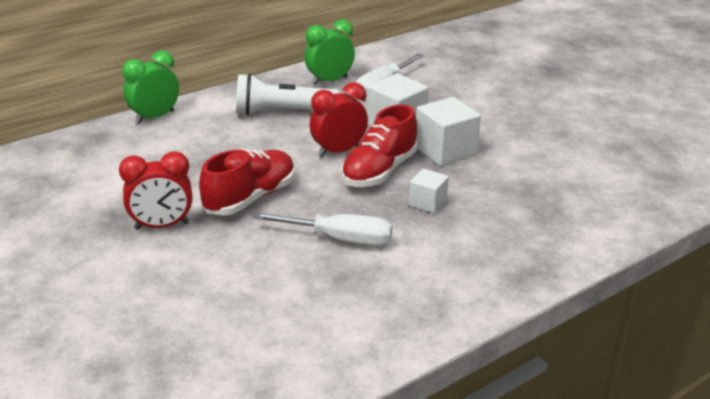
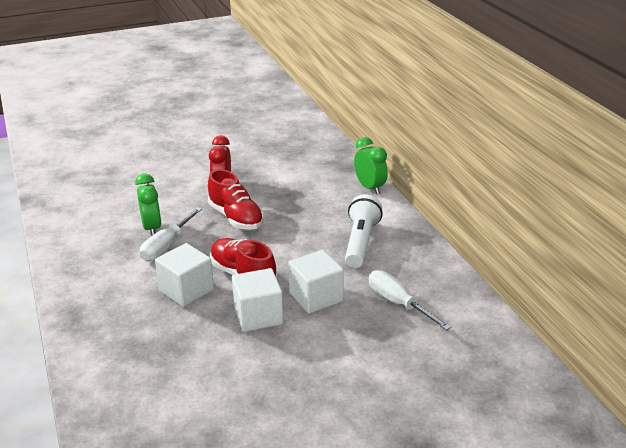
camera: 105 degrees right, 0 degrees up
green clock [304,20,355,85] -> green clock moved to [135,174,161,235]
red clock [310,82,368,157] -> none
white cube [409,169,449,213] -> white cube [155,243,214,307], size x1.74

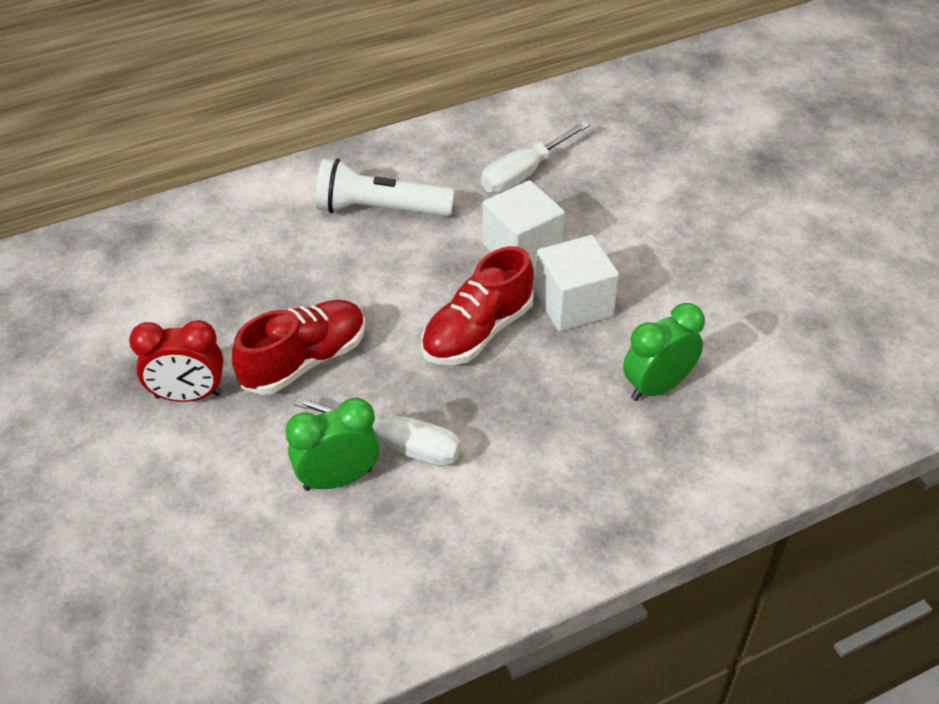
camera: 95 degrees left, 15 degrees up
white cube [155,243,214,307] -> none
green clock [354,137,388,195] -> green clock moved to [623,303,705,401]

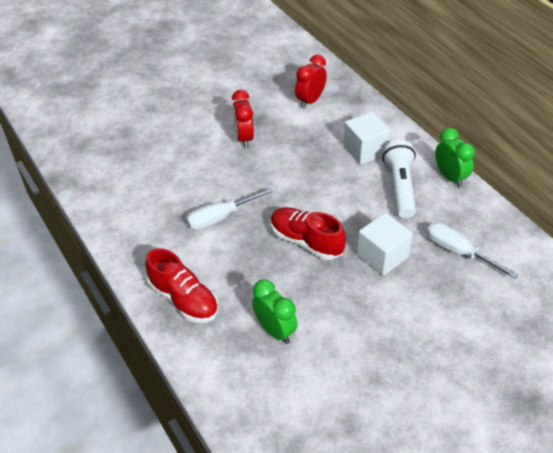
camera: 85 degrees right, 0 degrees up
red shoe [232,300,366,395] -> red shoe moved to [145,248,219,323]
green clock [285,398,379,491] -> green clock moved to [435,128,475,187]
white screwdriver [294,396,461,467] -> white screwdriver turned 45 degrees clockwise [186,188,273,230]
white cube [535,235,619,332] -> white cube moved to [344,112,391,165]
none -> red clock [295,54,327,109]

